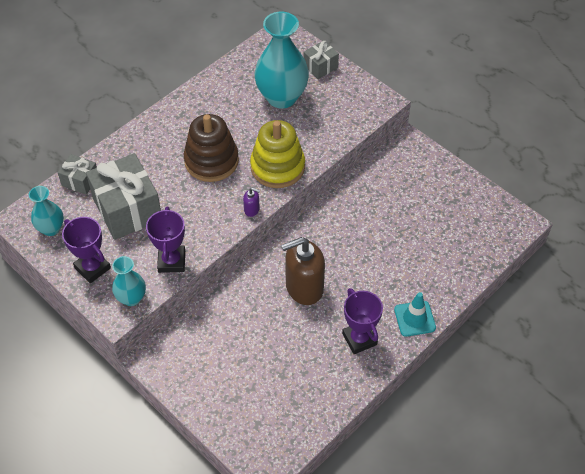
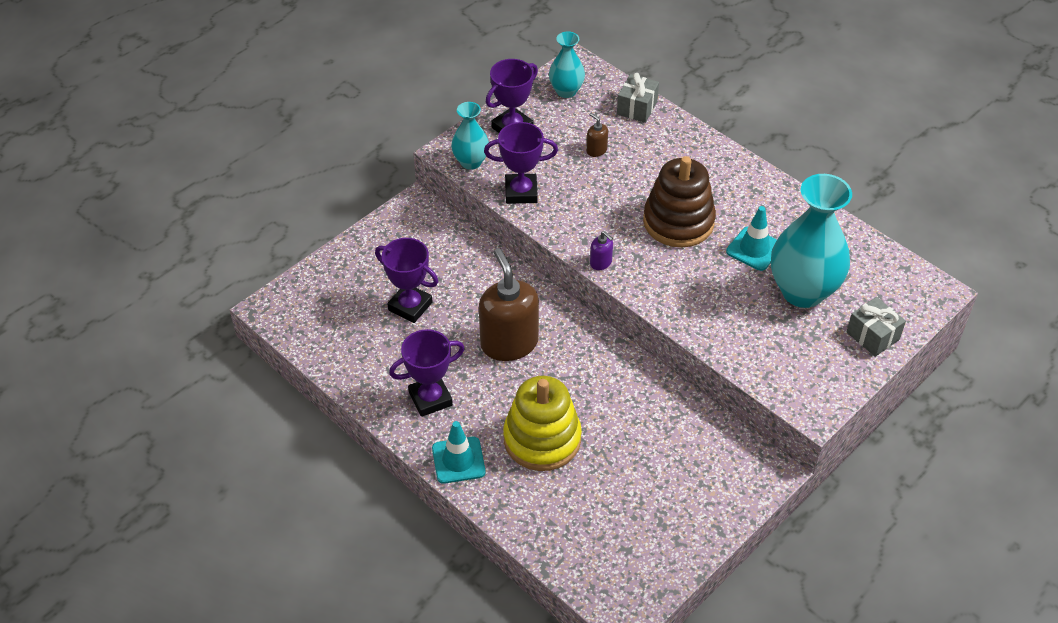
camera: 90 degrees right, 5 degrees down
grey gift [86,153,161,240] -> brown soap dispenser [586,113,608,157]
purple soap dispenser [243,188,260,217] -> purple soap dispenser turned 60 degrees counterclockwise [590,231,613,270]
yellow stacking toy [250,120,305,188] -> yellow stacking toy moved to [503,376,582,471]
none -> purple trophy [375,238,438,323]
none -> turquoise traffic cone [726,206,777,271]

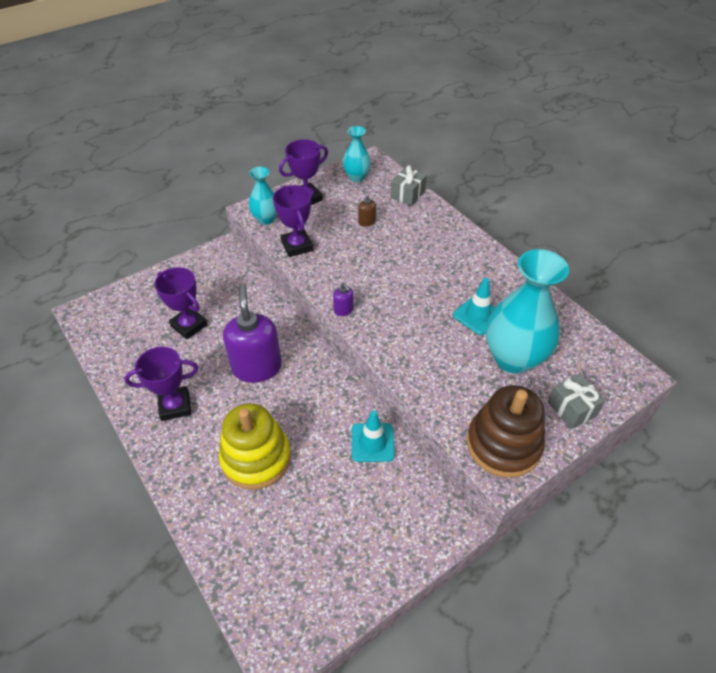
camera: 10 degrees right, 0 degrees up
turquoise traffic cone [432,421,485,484] -> turquoise traffic cone moved to [352,410,395,462]
brown soap dispenser [479,248,539,361] -> purple soap dispenser [223,284,282,383]
purple trophy [484,122,558,204] -> purple trophy turned 60 degrees clockwise [273,185,313,257]
brown stacking toy [643,156,716,248] -> brown stacking toy moved to [467,385,545,478]

